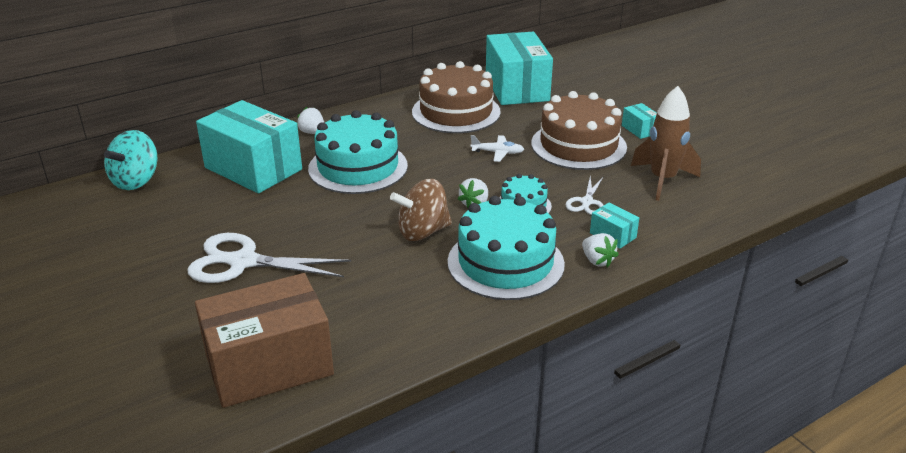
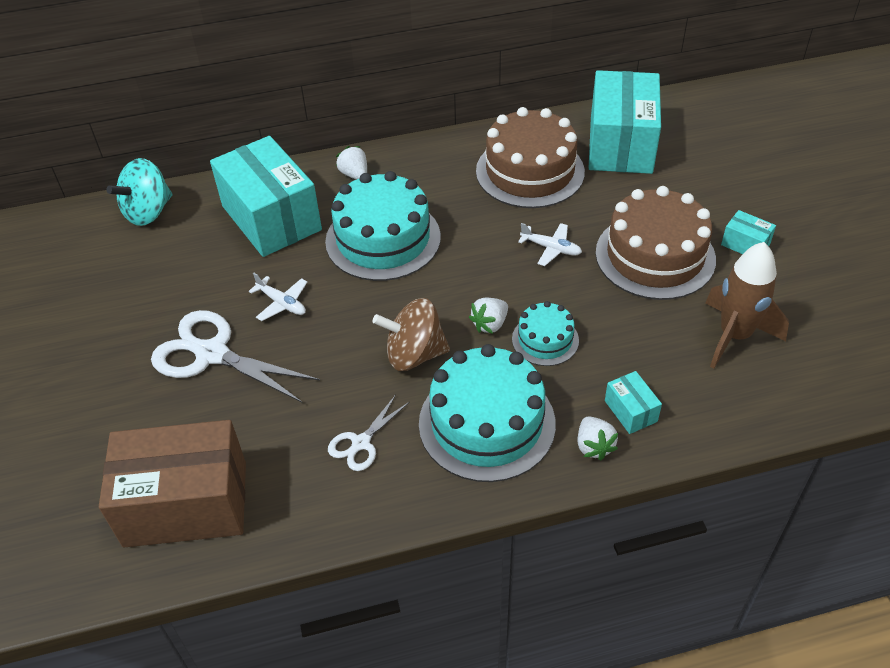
camera: 20 degrees right, 15 degrees up
white scissors [566,175,604,215] -> white scissors moved to [328,395,409,471]
turquoise box [622,103,657,139] -> turquoise box turned 45 degrees counterclockwise [721,210,776,254]
none -> white plane [249,273,307,321]

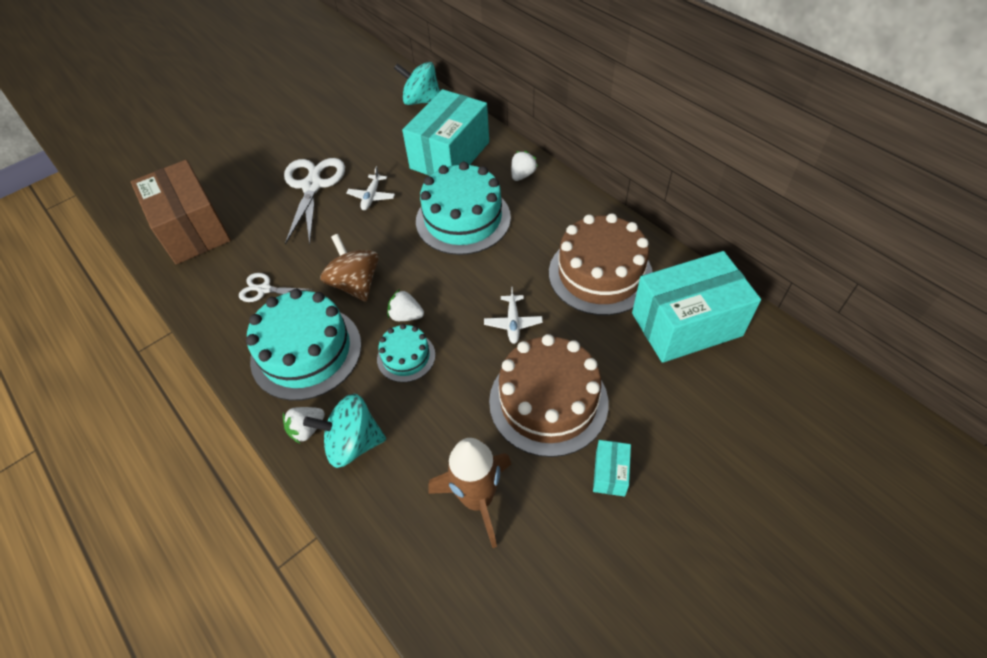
camera: 65 degrees right, 5 degrees up
turquoise box [605,371,662,434] -> turquoise spinning top [303,394,386,468]

